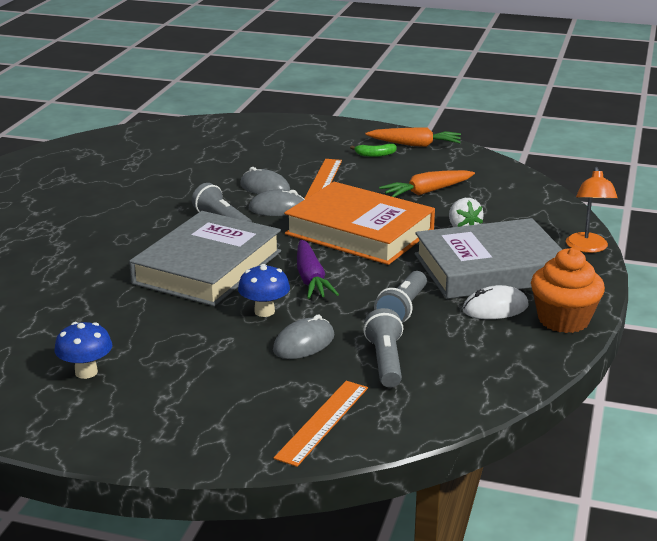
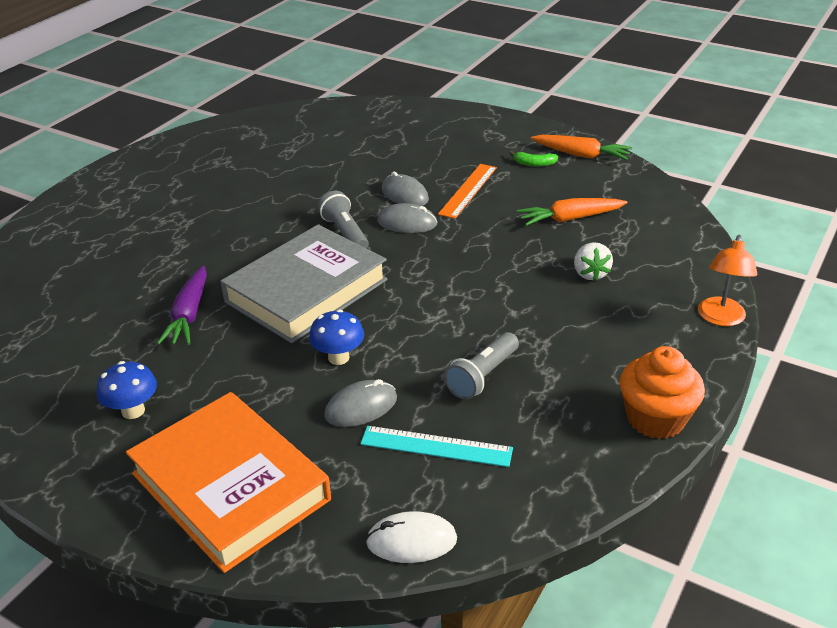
camera: 15 degrees right, 10 degrees up
orange ruler [274,381,368,467] -> none
orange book [284,182,435,265] -> orange book moved to [126,392,331,573]
purple carrot [297,239,339,299] -> purple carrot moved to [157,266,207,345]
grey flashlight [364,308,403,388] -> turquoise ruler [360,426,513,467]
grey book [415,218,563,299] -> none
white mouse [462,285,529,319] -> white mouse moved to [366,511,457,563]

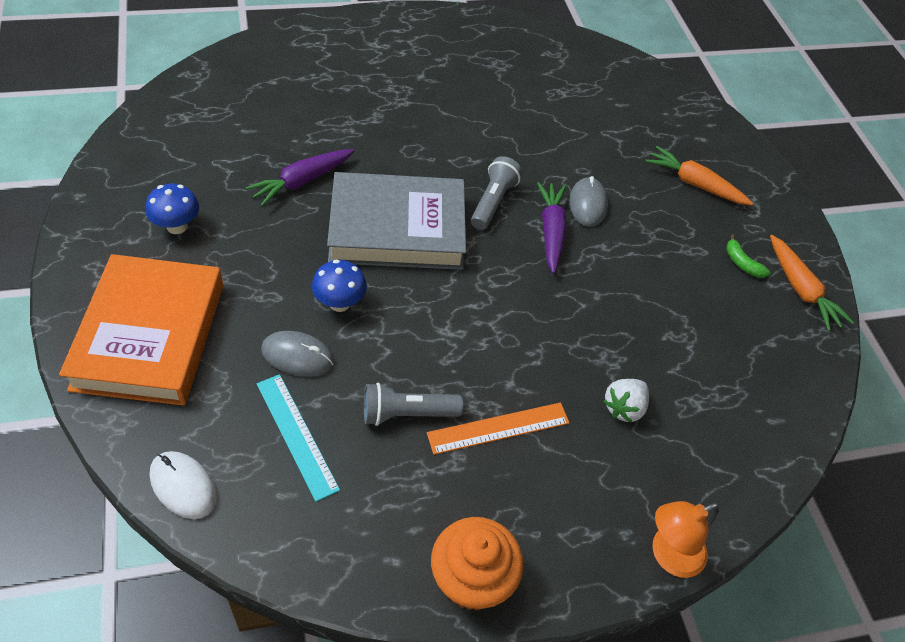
camera: 40 degrees right, 15 degrees up
grey mouse [377,203,437,233] -> purple carrot [537,182,567,274]
orange ruler [438,164,497,219] -> orange ruler moved to [427,402,570,455]
orange carrot [517,198,627,226] -> orange carrot moved to [645,146,753,205]

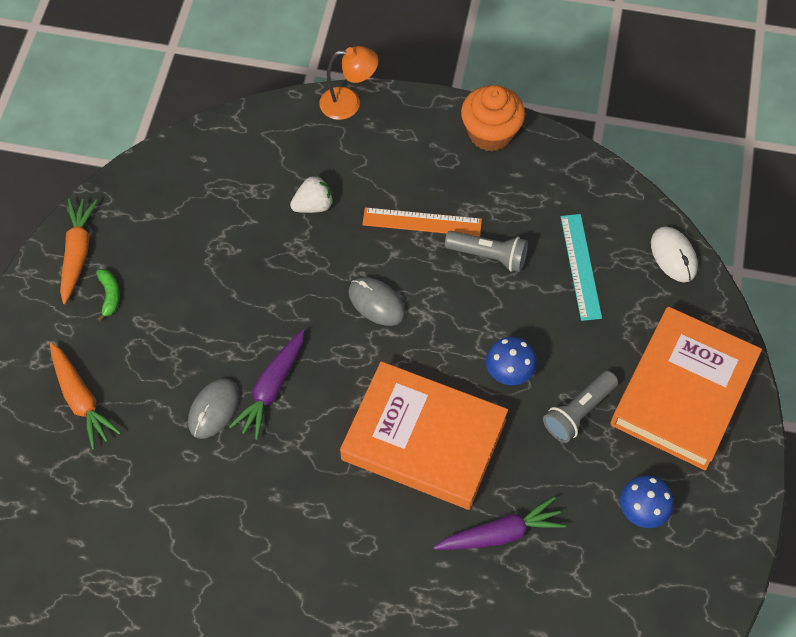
camera: 150 degrees left, 10 degrees up
grey mouse [261,331,334,377] -> grey mouse moved to [348,277,405,326]
grey book [327,172,466,270] -> orange book [340,361,508,510]
grey flashlight [471,156,522,230] -> grey flashlight moved to [543,371,618,443]

